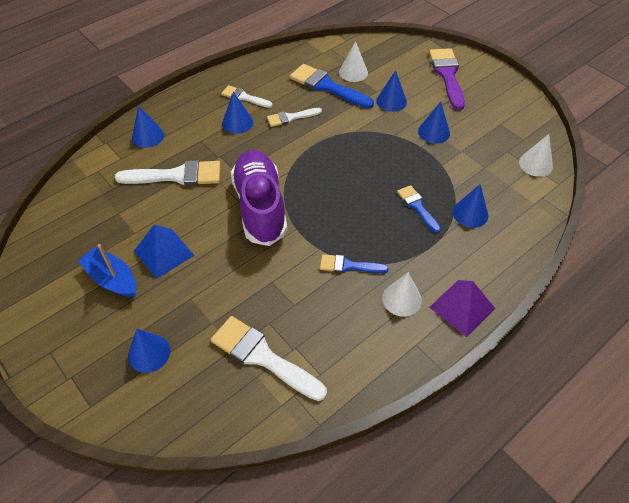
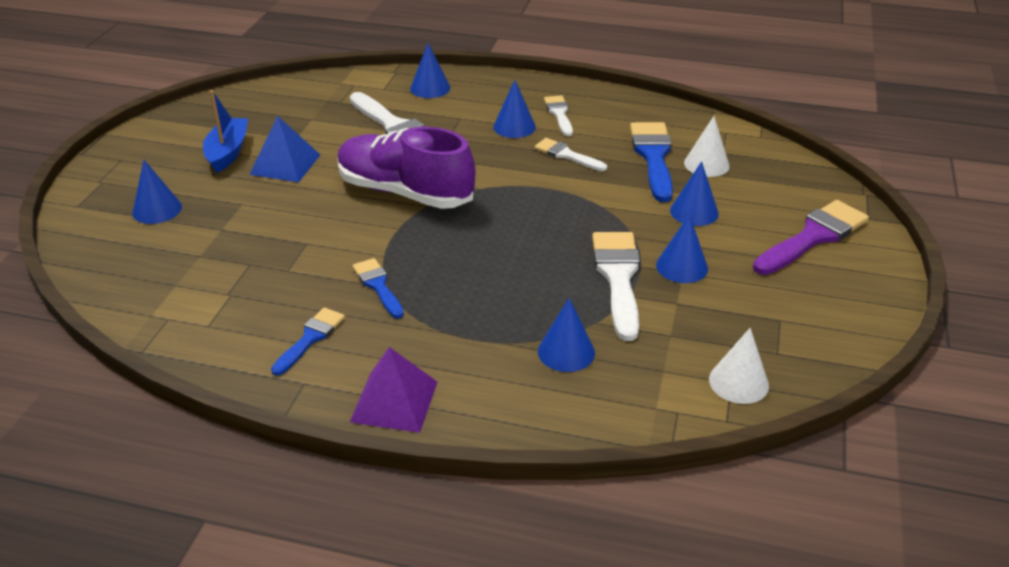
camera: 55 degrees right, 15 degrees down
white brush [211,316,327,401] -> white brush moved to [592,232,640,341]
purple shoe [231,150,287,246] -> purple shoe turned 105 degrees counterclockwise [337,126,476,209]
white cone [382,272,422,317] -> none
blue brush [397,185,441,233] -> blue brush moved to [271,307,345,376]

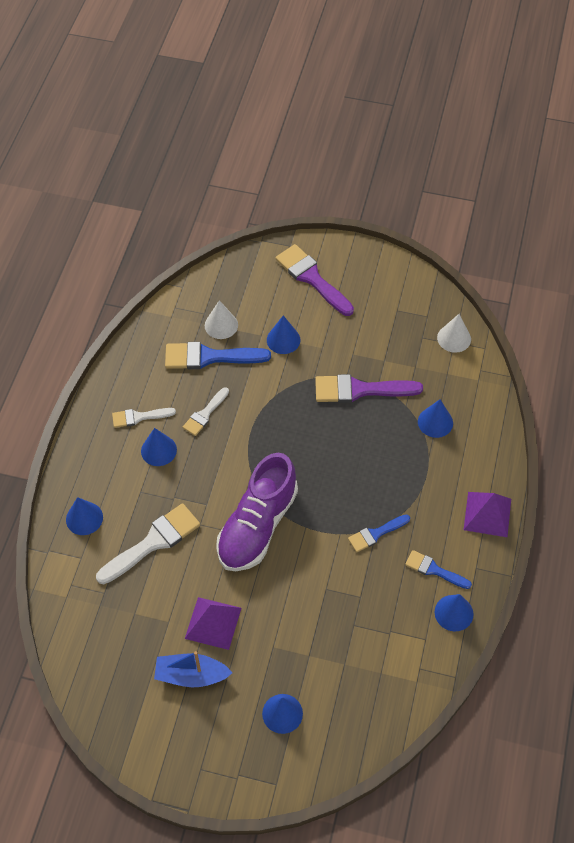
camera: 90 degrees left, 20 degrees up
blue pyramid [249,116,320,182] -> purple pyramid [185,597,241,650]
white brush [592,232,640,341] -> purple brush [315,374,423,403]
blue cone [656,215,708,283] -> blue cone moved to [434,594,473,631]

